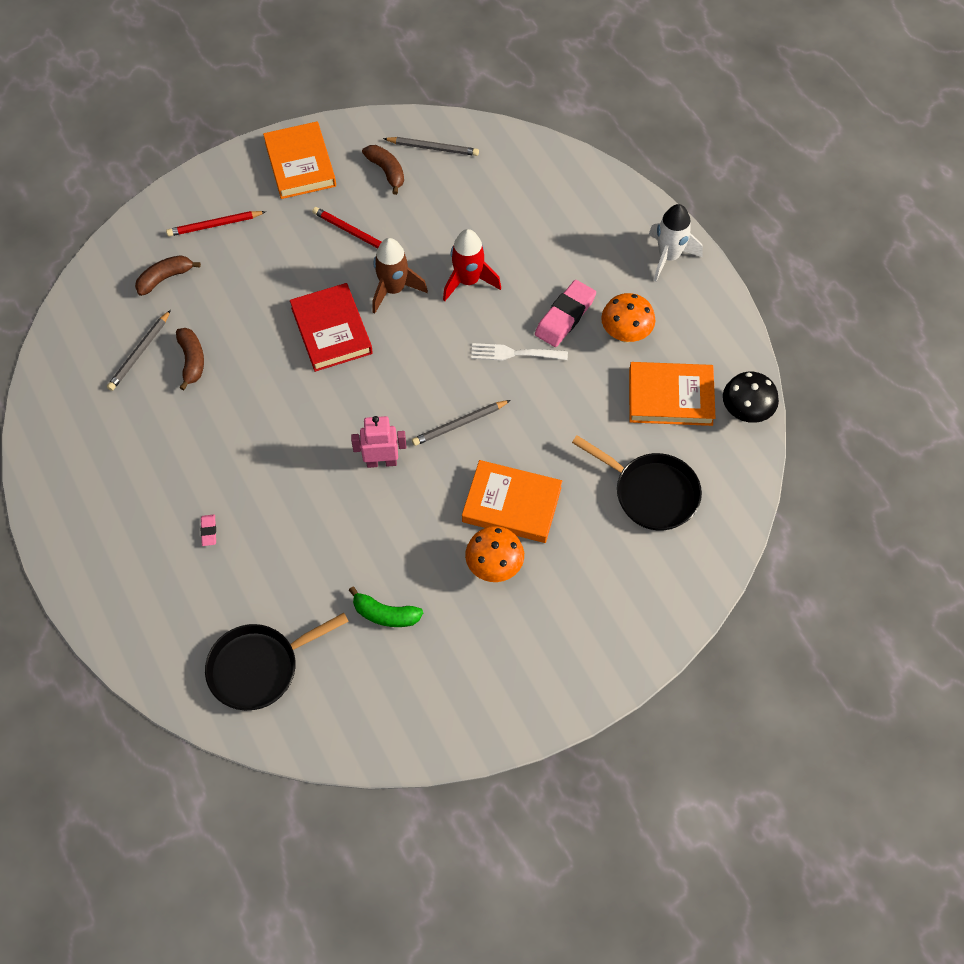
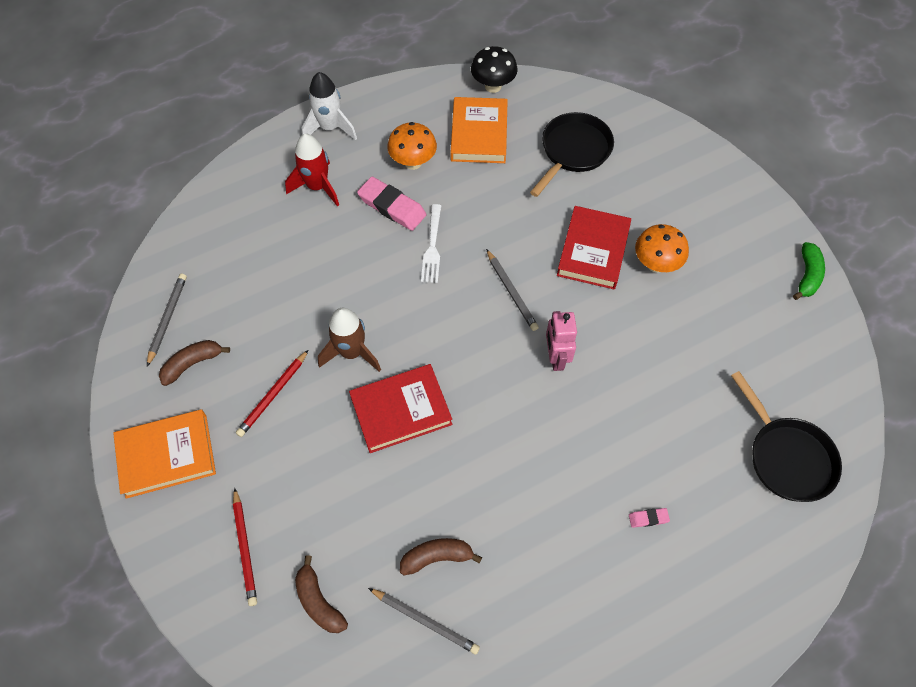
camera: 90 degrees left, 0 degrees up
green banana [349,586,423,627] -> green banana moved to [793,242,825,300]
red rocket [443,229,501,301] -> red rocket moved to [285,134,339,206]
orange book [462,460,562,543] -> red book [557,206,631,289]

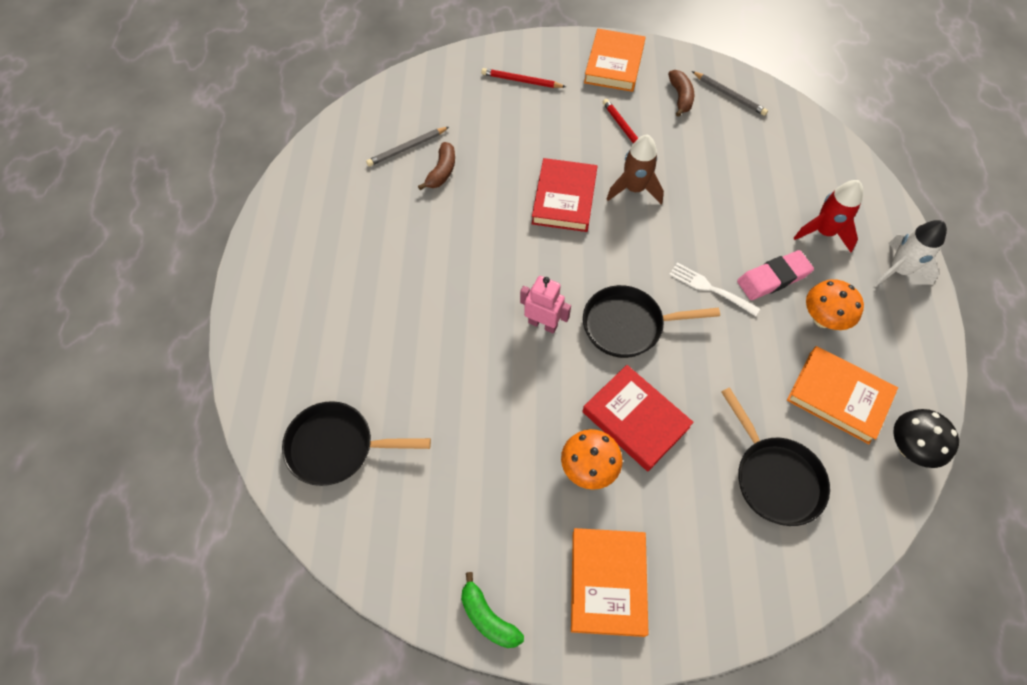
camera: 120 degrees right, 0 degrees up
brown banana [295,555,348,633] -> none
grey pencil [486,249,539,331] -> black pan [583,285,720,358]
pink eraser [629,508,670,528] -> none
none -> orange book [571,528,648,637]

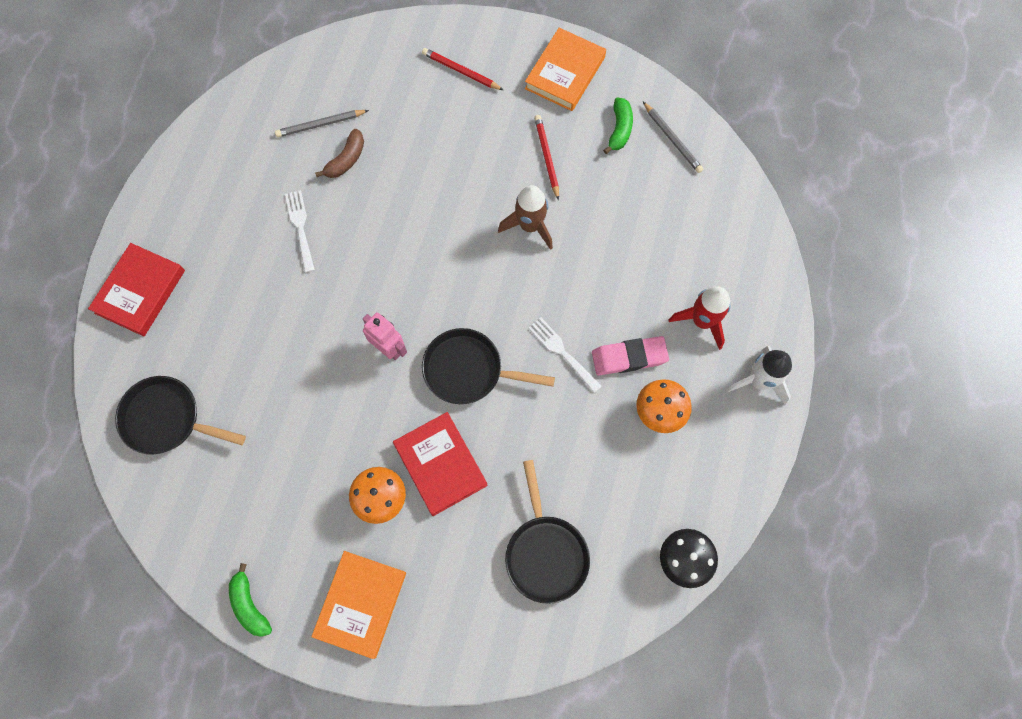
camera: 15 degrees right, 10 degrees up
red book [532,158,597,232] -> red book moved to [88,243,185,337]
brown banana [668,70,694,117] -> green banana [603,97,633,154]
orange book [787,346,898,444] -> none
none -> white fork [285,190,315,273]

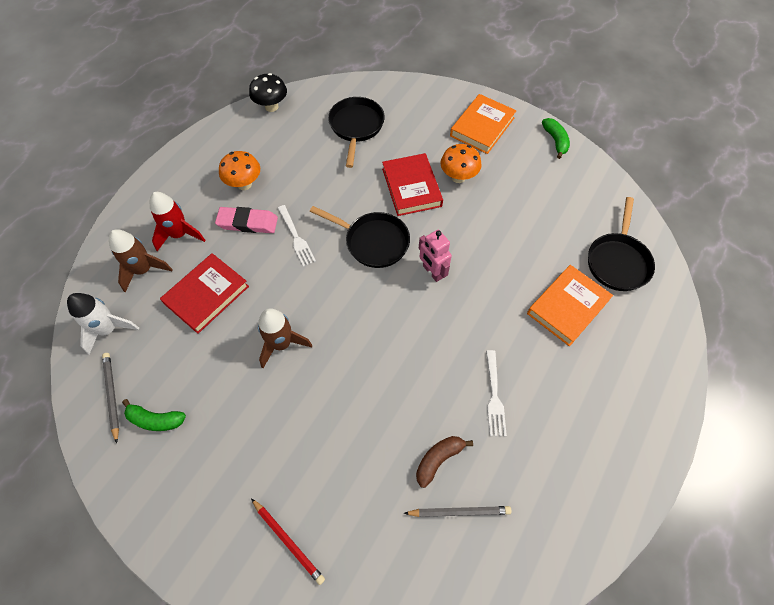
camera: 165 degrees left, 10 degrees down
red book [88,243,185,337] -> red book moved to [160,253,249,334]
black pan [115,376,246,455] -> black pan turned 75 degrees clockwise [588,197,655,291]
orange book [525,28,606,111] -> orange book moved to [527,265,613,346]
red pencil [534,115,559,200] -> none
green banana [603,97,633,154] -> green banana turned 105 degrees counterclockwise [122,399,186,431]
white rocket [727,346,792,405] -> white rocket moved to [67,293,139,355]
none -> brown rocket [109,229,173,292]

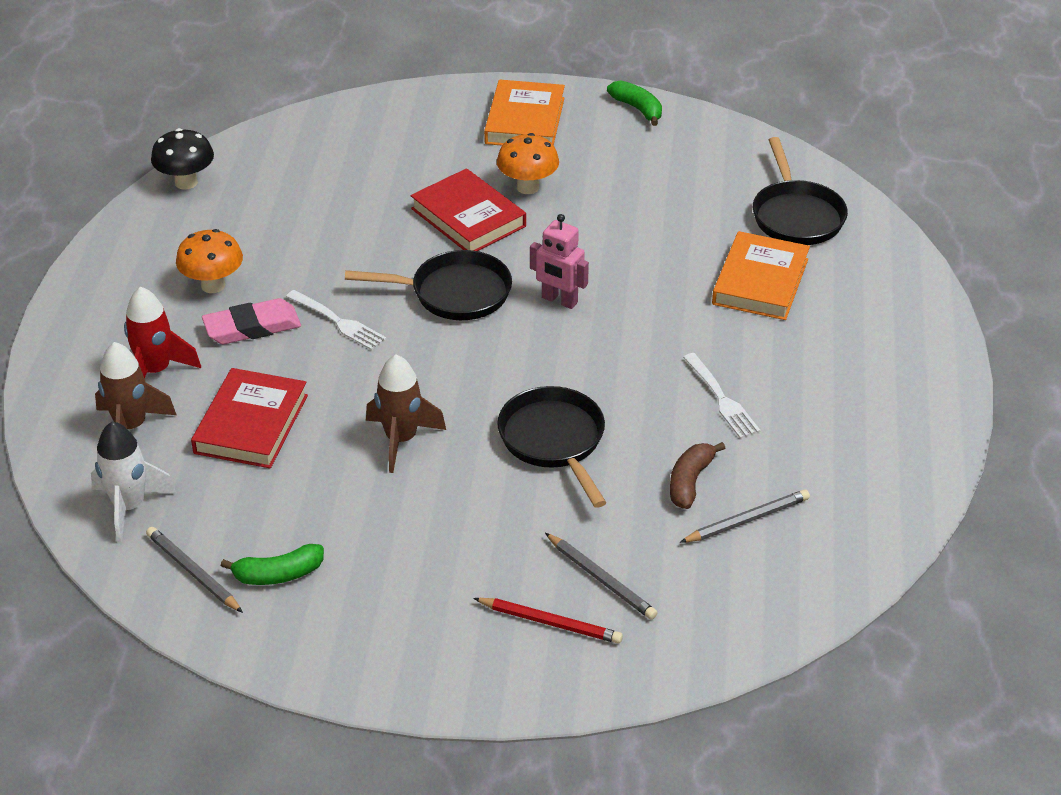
camera: 25 degrees left, 20 degrees down
black pan [328,97,385,168] -> black pan moved to [497,386,607,508]
none -> grey pencil [545,533,657,620]

